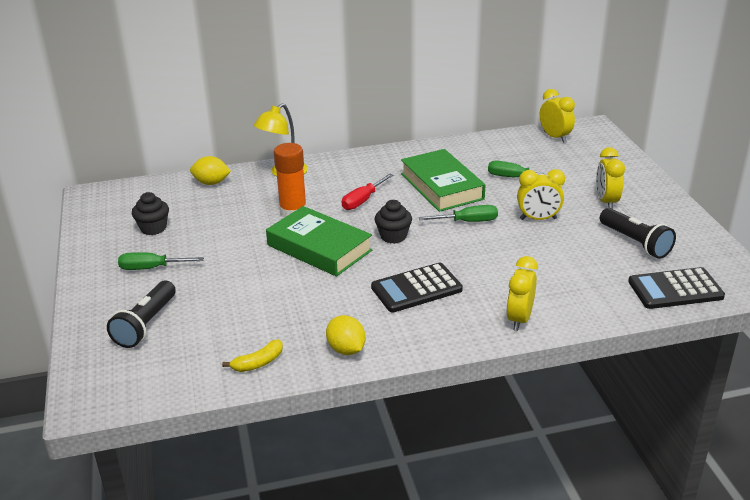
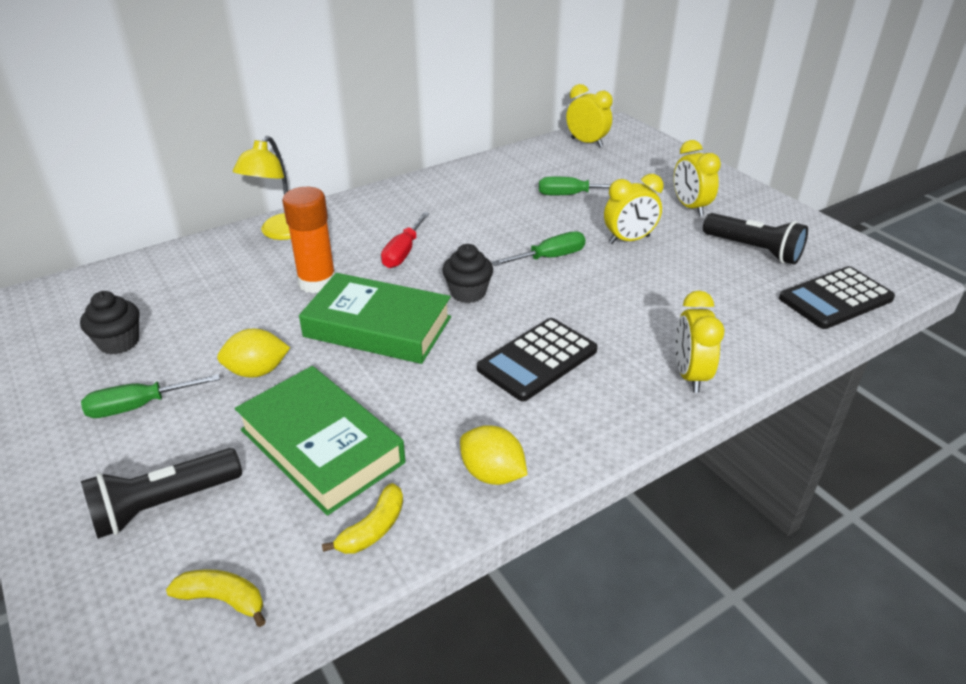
camera: 20 degrees left, 5 degrees up
black flashlight [107,281,176,348] -> black flashlight turned 60 degrees clockwise [81,448,242,539]
yellow lemon [190,156,231,185] -> yellow lemon moved to [217,329,290,378]
green book [401,149,485,212] -> green book moved to [235,366,405,516]
none -> yellow banana [166,569,266,627]

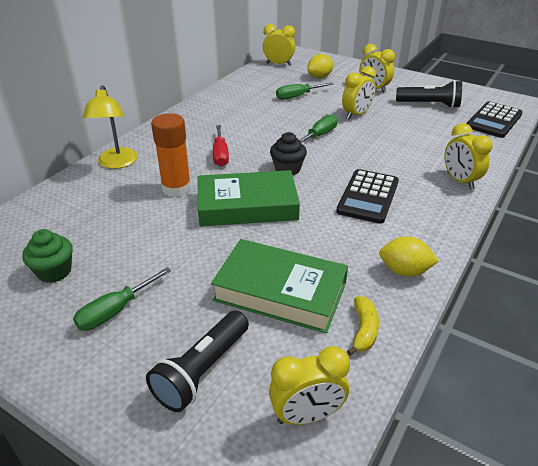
camera: 25 degrees left, 0 degrees up
black cupcake [80,291,139,355] -> green cupcake [22,229,73,283]
yellow banana [166,569,266,627] -> yellow clock [269,346,350,425]
yellow lemon [217,329,290,378] -> yellow lemon moved to [307,54,333,78]

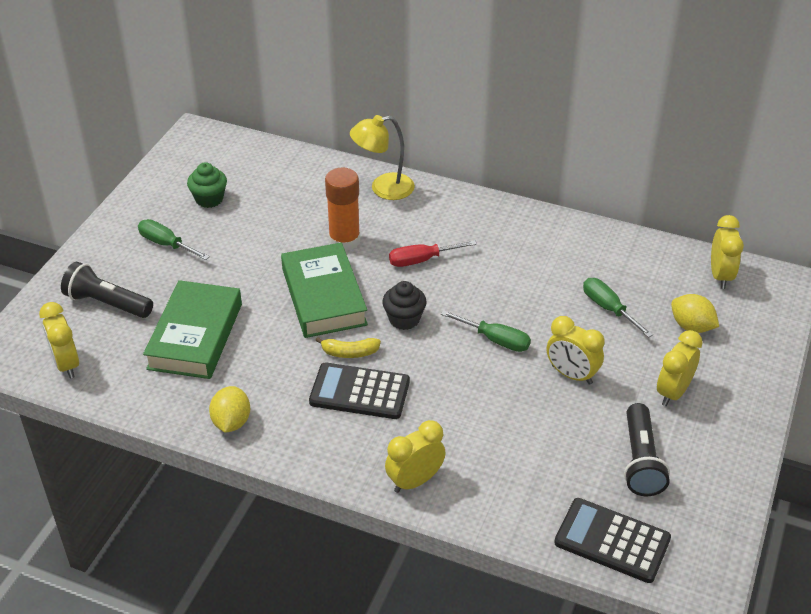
camera: 80 degrees right, 5 degrees up
yellow banana [347,296,379,356] -> yellow banana moved to [315,337,381,358]

